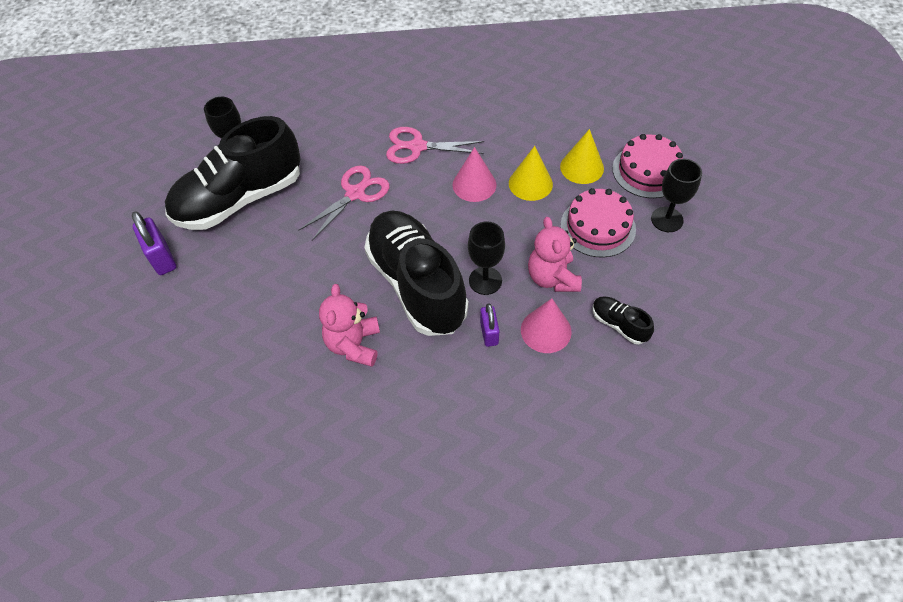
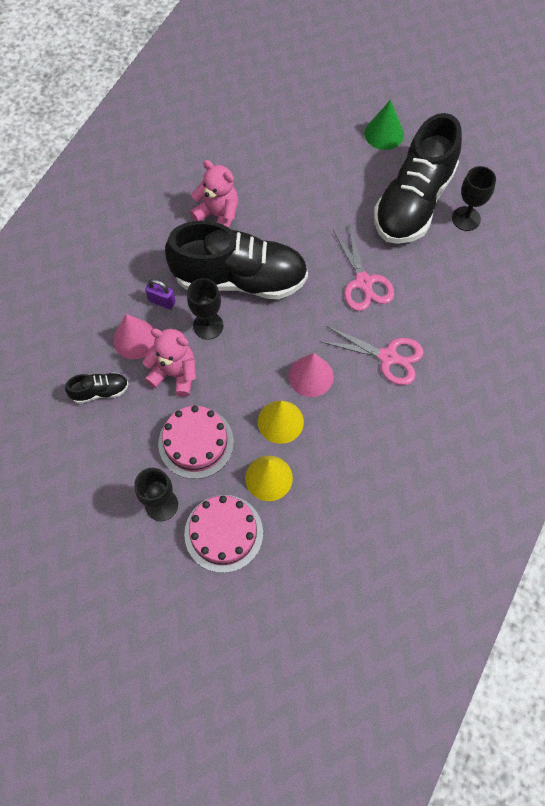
camera: 120 degrees right, 10 degrees up
purple padlock [132,211,176,275] -> green cone [364,100,404,150]
black shoe [165,116,301,230] -> black shoe turned 150 degrees counterclockwise [374,113,462,244]
pink scissors [386,127,484,164] -> pink scissors turned 75 degrees clockwise [319,326,424,385]

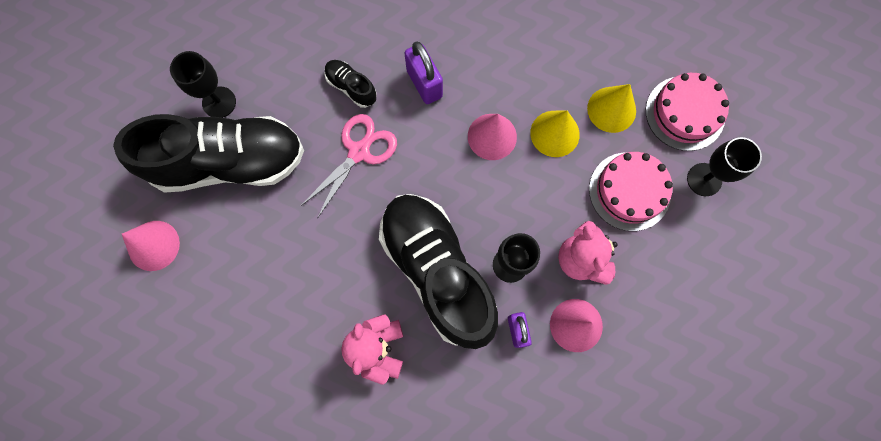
camera: 125 degrees left, 10 degrees up
black shoe [65,372,129,404] -> black shoe moved to [324,60,377,108]
pink scissors [319,326,424,385] -> purple padlock [404,42,443,104]
green cone [364,100,404,150] -> pink cone [122,221,180,271]

